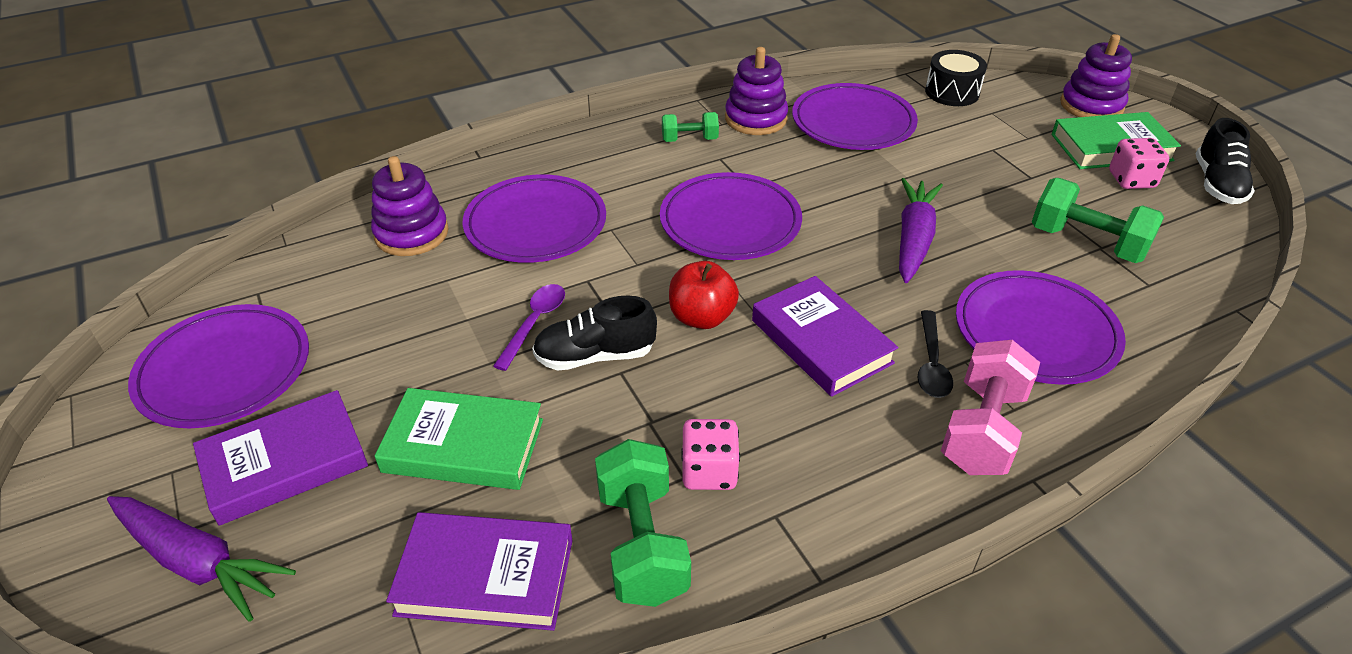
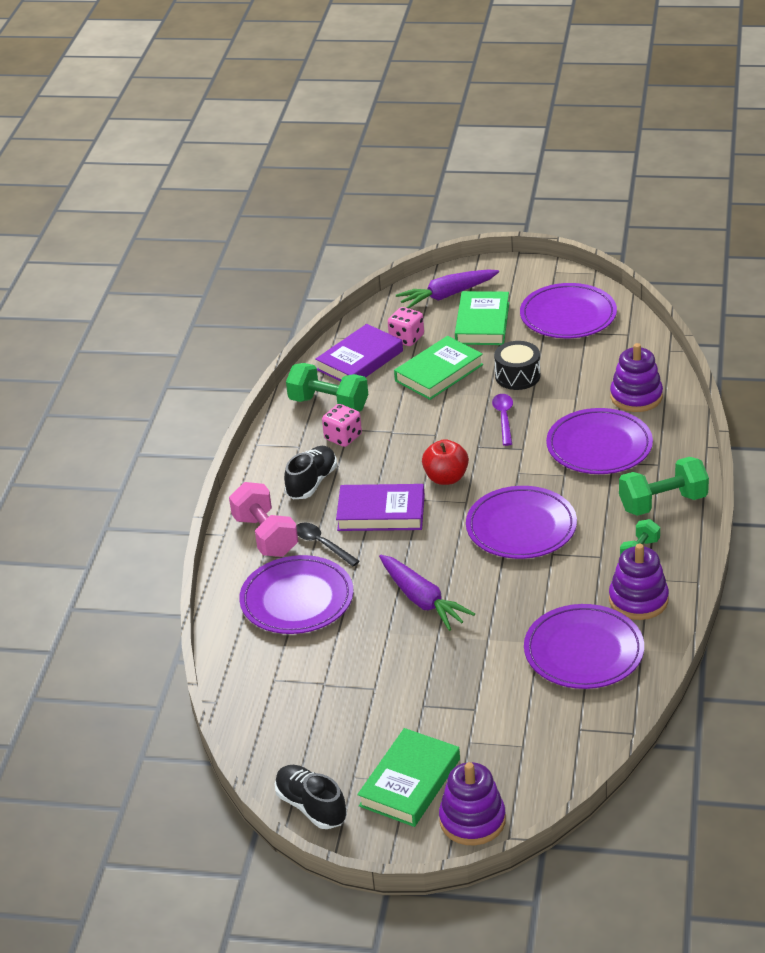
camera: 130 degrees right, 5 degrees down
purple book [193,390,368,526] -> green book [455,291,509,345]
purple spoon [493,284,565,371] -> purple spoon turned 150 degrees counterclockwise [492,394,513,446]
black shoe [532,295,657,371] -> black shoe moved to [284,446,337,499]
black drum [925,50,987,106] -> black drum moved to [494,341,540,390]
green dumbbell [1032,178,1164,263] -> green dumbbell moved to [619,457,709,516]
pink dice [1109,138,1169,189] -> pink dice moved to [388,307,424,346]

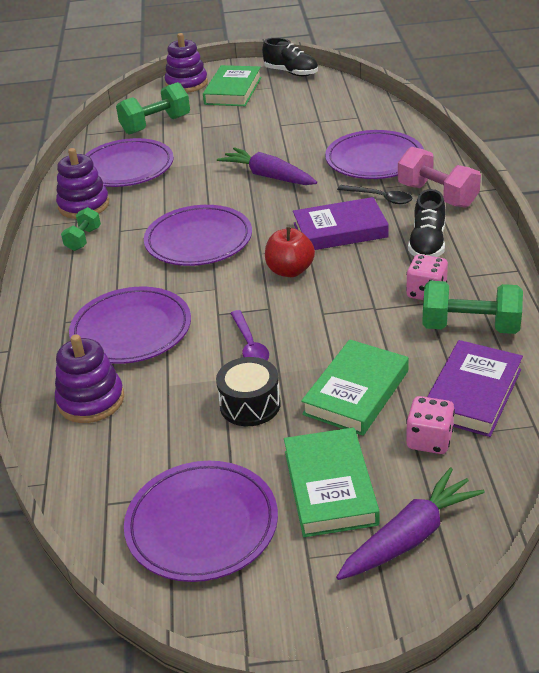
camera: 165 degrees right, 0 degrees up
green dumbbell [619,457,709,516] -> green dumbbell moved to [116,82,190,135]

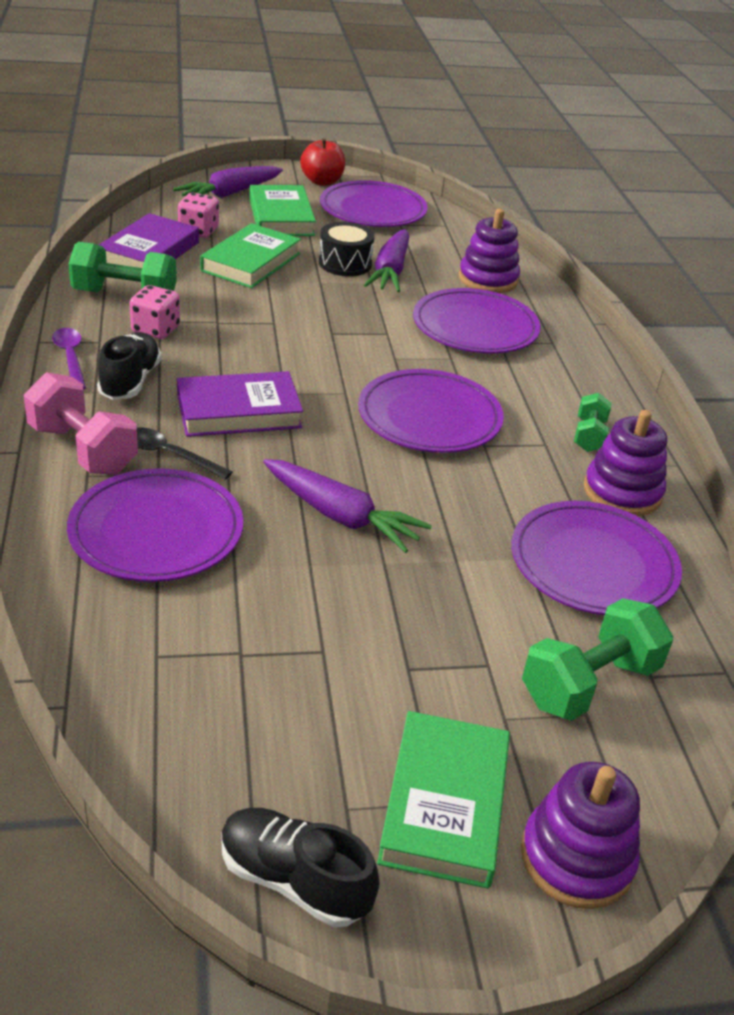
camera: 170 degrees right, 0 degrees up
purple spoon [230,310,269,360] -> purple spoon moved to [52,328,86,389]
red apple [265,227,315,277] -> red apple moved to [300,138,345,186]
none -> purple carrot [364,229,409,292]

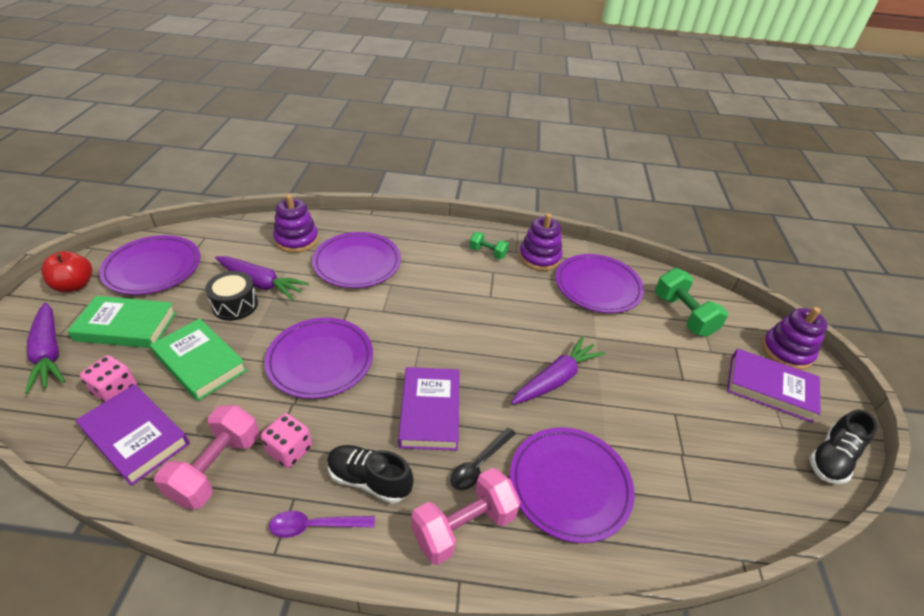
camera: 75 degrees left, 5 degrees up
green dumbbell [68,242,177,292] -> pink dumbbell [154,405,259,509]
purple plate [358,369,504,453] -> purple plate moved to [264,318,373,399]
green book [377,711,510,889] -> purple book [727,348,821,423]

